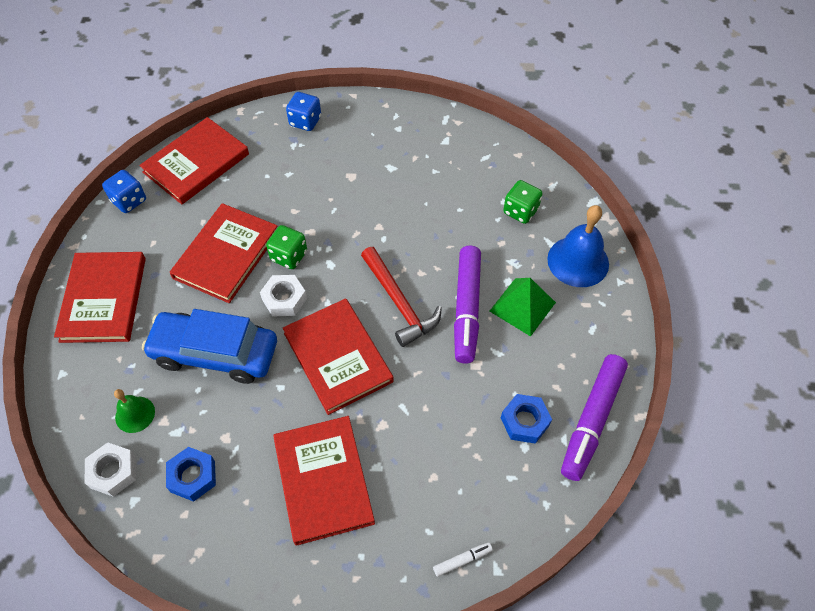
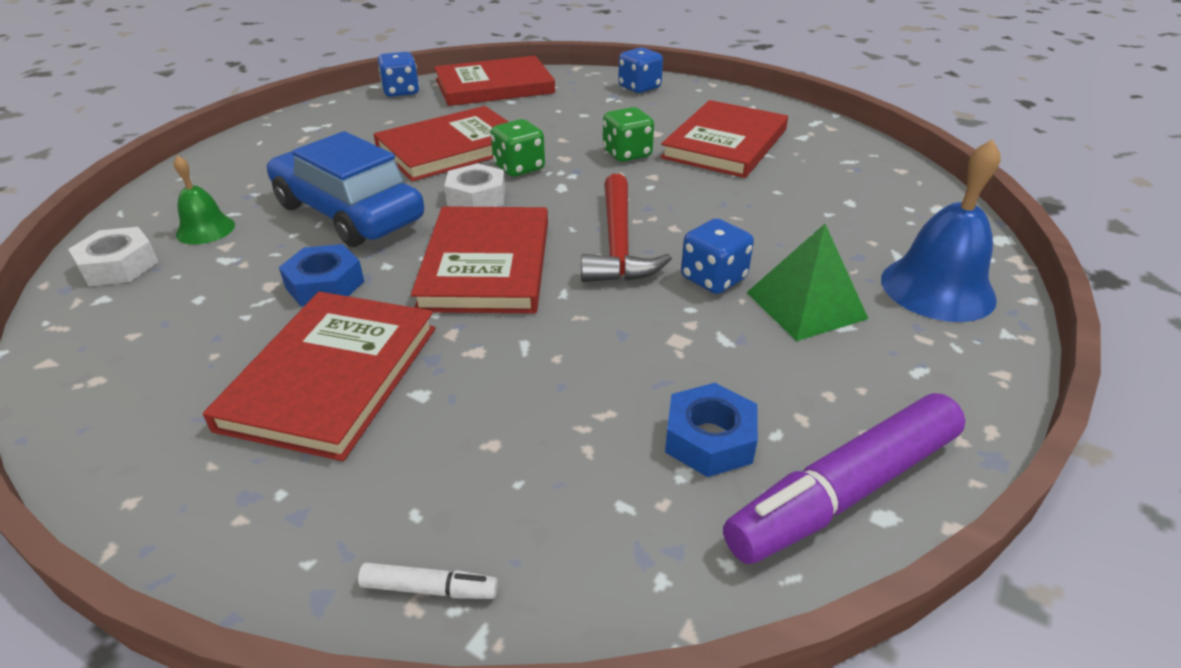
camera: 30 degrees right, 20 degrees down
red book [54,252,146,343] -> red book moved to [660,100,788,178]
blue nut [166,447,216,502] -> blue nut moved to [279,244,364,306]
purple marker [454,246,481,363] -> blue dice [681,218,754,294]
green dice [503,180,542,224] -> green dice moved to [603,107,654,162]

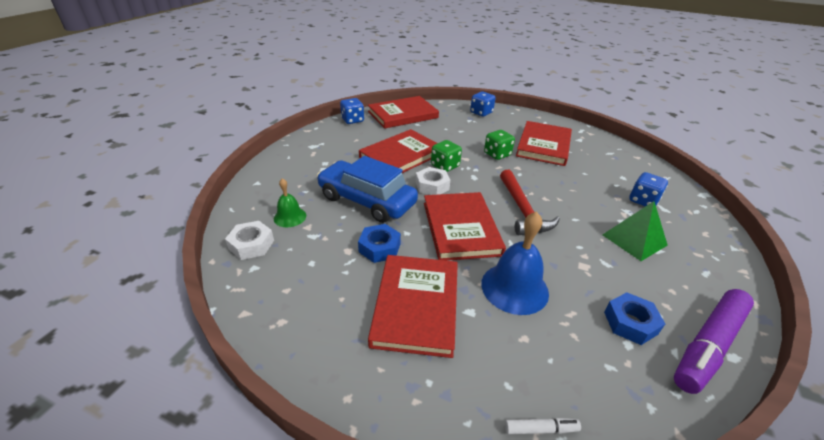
camera: 10 degrees left, 0 degrees up
blue dice [681,218,754,294] -> blue dice moved to [629,172,668,207]
blue bell [881,139,1001,322] -> blue bell moved to [481,211,549,315]

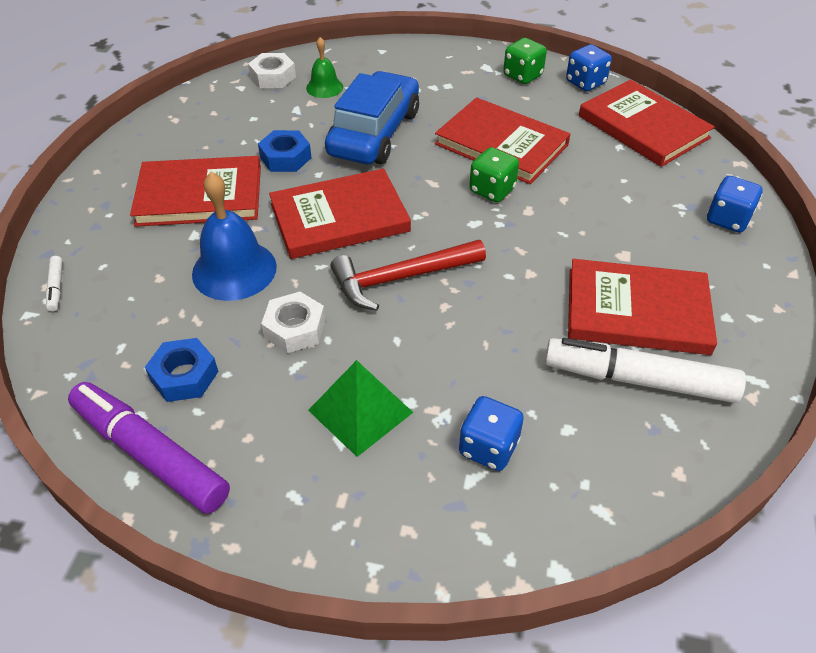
camera: 80 degrees right, 10 degrees up
white nut [416,167,450,195] -> white nut moved to [261,292,325,353]
green dice [484,130,515,160] -> green dice moved to [503,38,547,84]
none -> white marker [545,338,746,403]

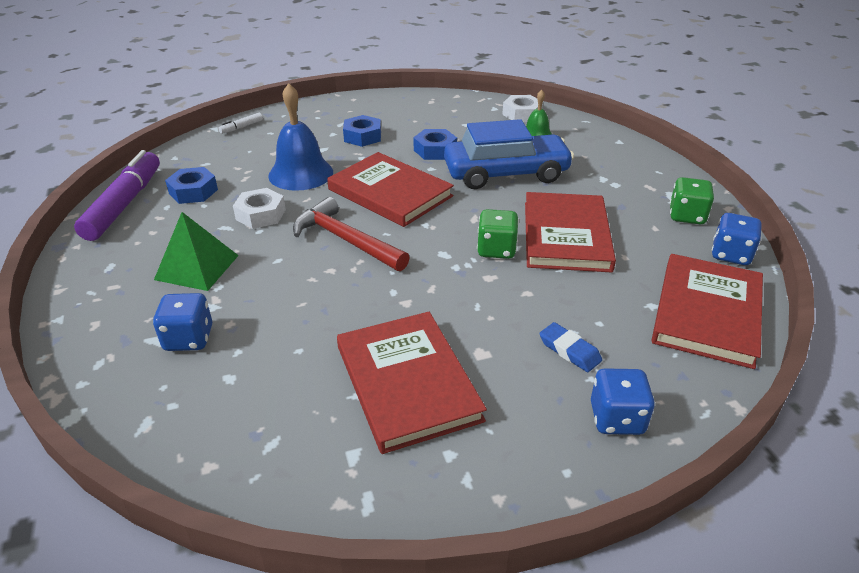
camera: 60 degrees right, 10 degrees down
red book [130,156,261,227] -> blue nut [343,115,381,147]
white marker [545,338,746,403] -> none
none -> blue eraser [539,322,602,372]

